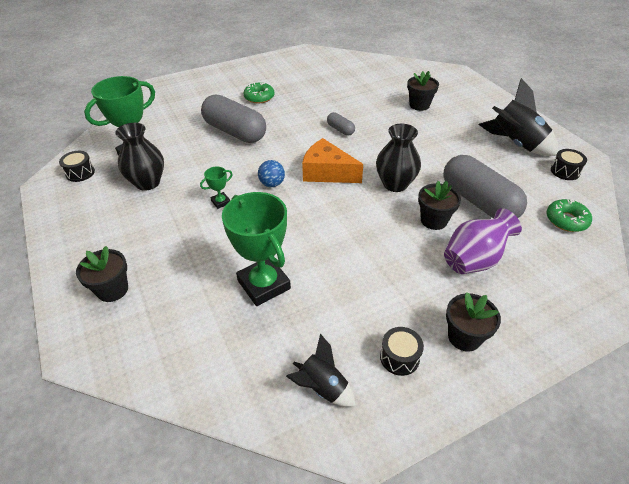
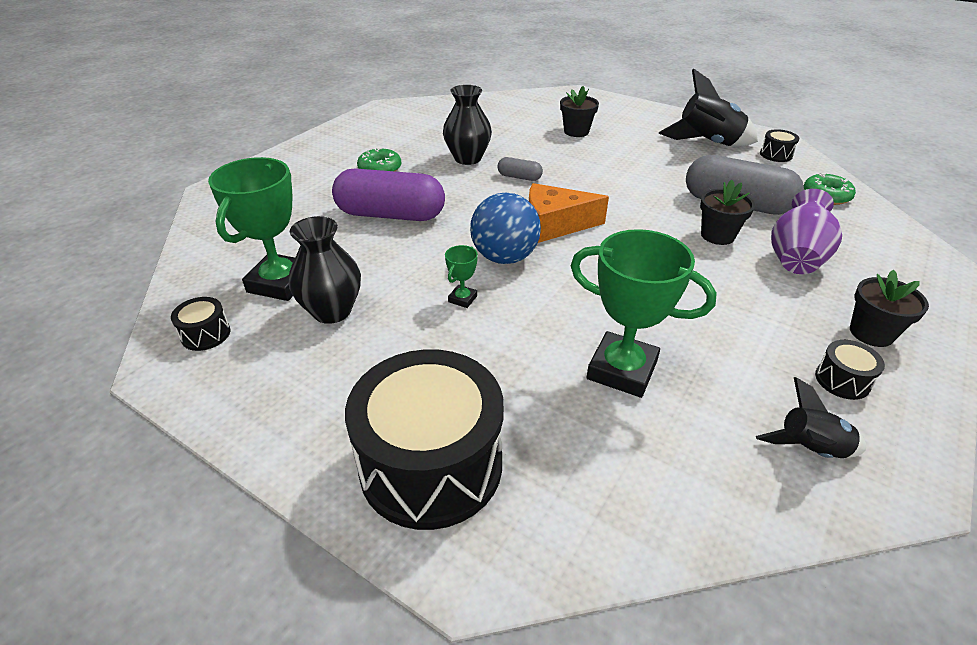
camera: 30 degrees left, 5 degrees down
black flower pot [76,246,128,302] -> black drum [345,349,504,530]
grey capsule [201,94,266,143] -> purple capsule [332,169,445,221]
blue ball [258,160,285,187] -> blue ball [470,192,541,264], size x1.82
black vase [376,124,421,192] -> black vase moved to [443,85,492,165]

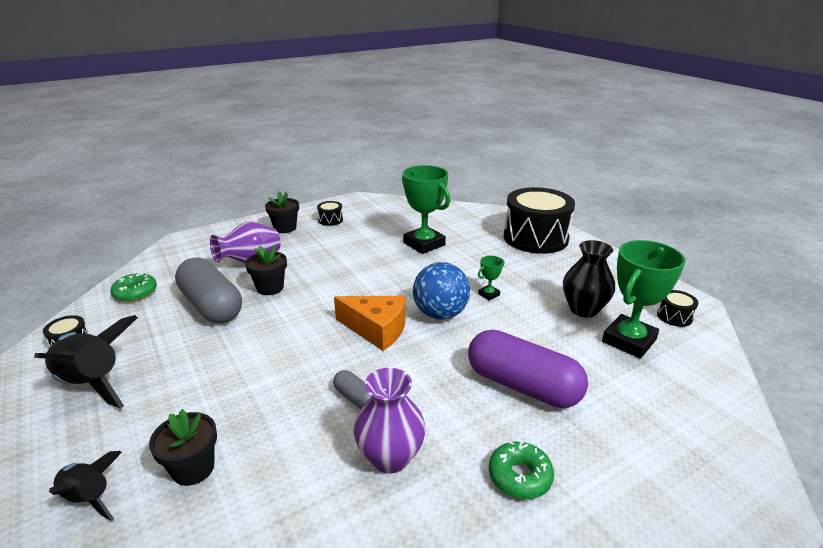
camera: 155 degrees left, 10 degrees down
black vase [443,85,492,165] -> purple vase [354,368,426,474]
black rocket [756,377,866,458] -> black rocket moved to [49,451,122,521]

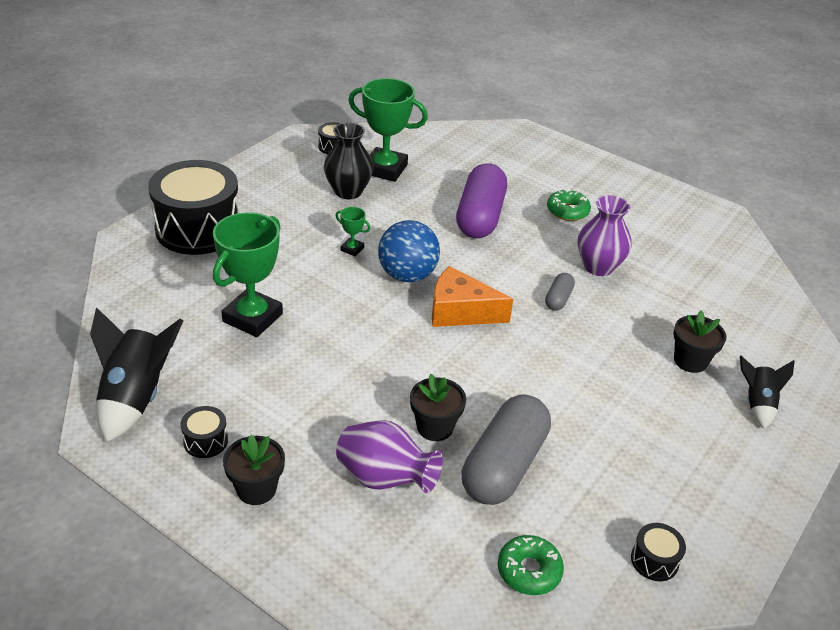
camera: 115 degrees left, 10 degrees up
black rocket [34,315,138,408] -> black rocket moved to [90,307,184,442]
orange cheese [334,296,406,351] -> orange cheese turned 75 degrees counterclockwise [432,266,513,327]

